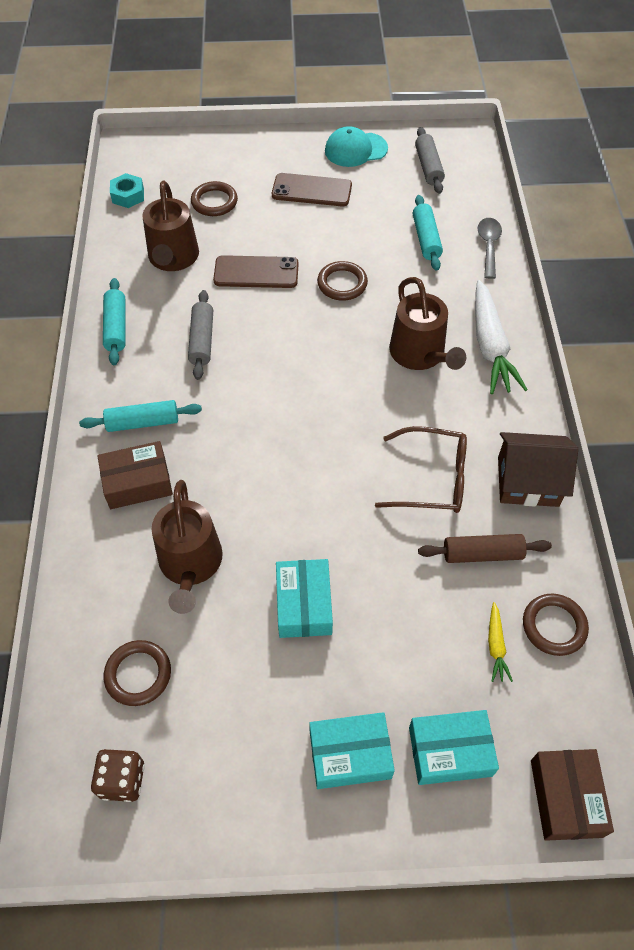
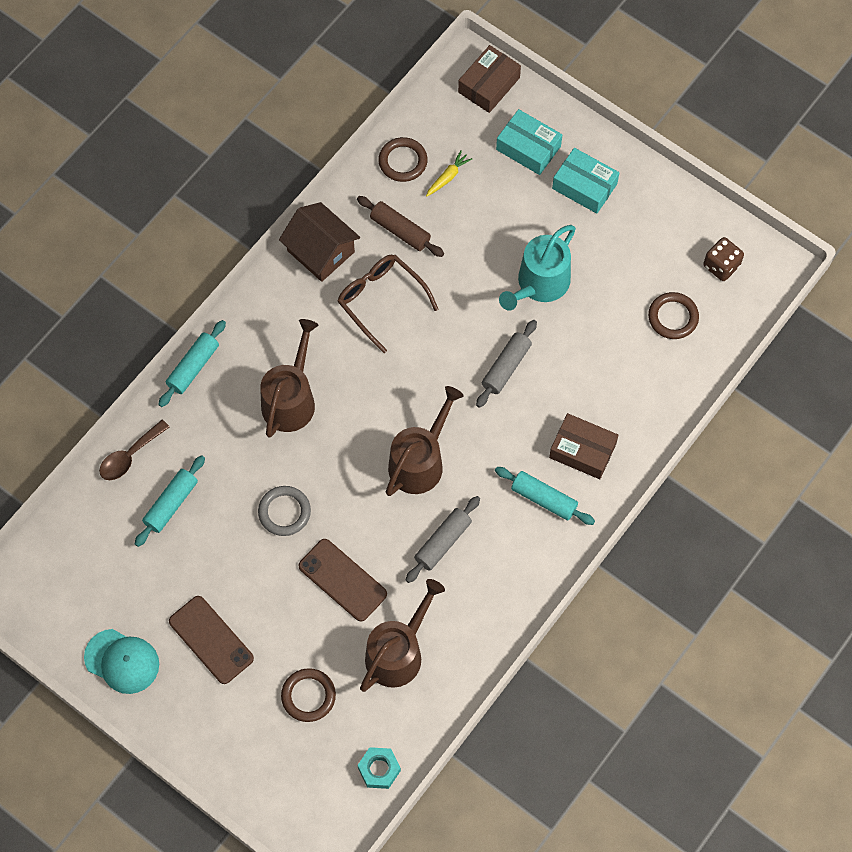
camera: 140 degrees left, 10 degrees up
turquoise rolling pin [103,278,125,365] -> turquoise rolling pin moved to [158,320,226,407]
brown watering can [152,480,223,614] -> brown watering can moved to [386,386,463,496]
turquoise box [276,559,333,638] -> turquoise watering can [499,225,576,311]
brown ring [317,261,368,301] -> grey ring [258,486,311,536]
grey rolling pin [415,127,445,194] -> grey rolling pin moved to [476,320,537,408]
white carrot [475,280,528,394] -> none
grey spoon [477,218,502,279] -> brown spoon [99,420,169,480]

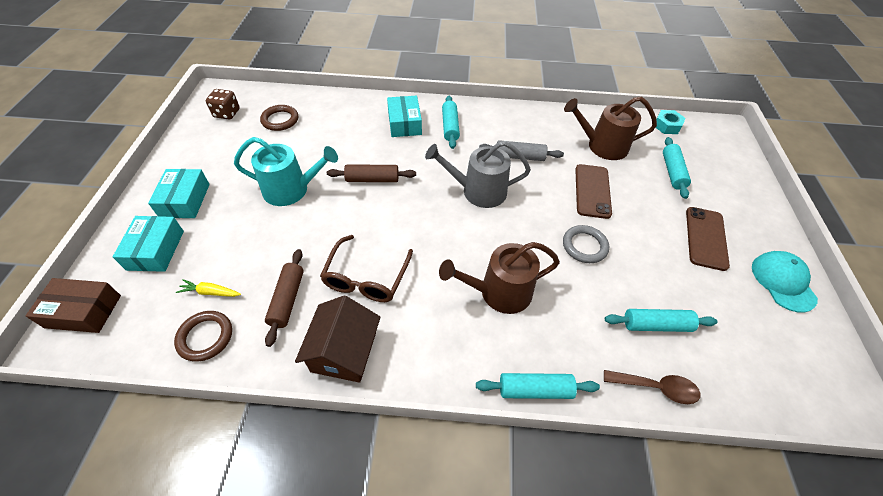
camera: 125 degrees left, 15 degrees down
brown ring [281,668,336,722] -> turquoise rolling pin [663,137,691,199]
brown watering can [386,386,463,496] -> grey watering can [425,141,531,208]
grey rolling pin [476,320,537,408] -> brown rolling pin [327,164,416,182]
brown box [549,413,618,479] -> turquoise box [387,96,422,137]

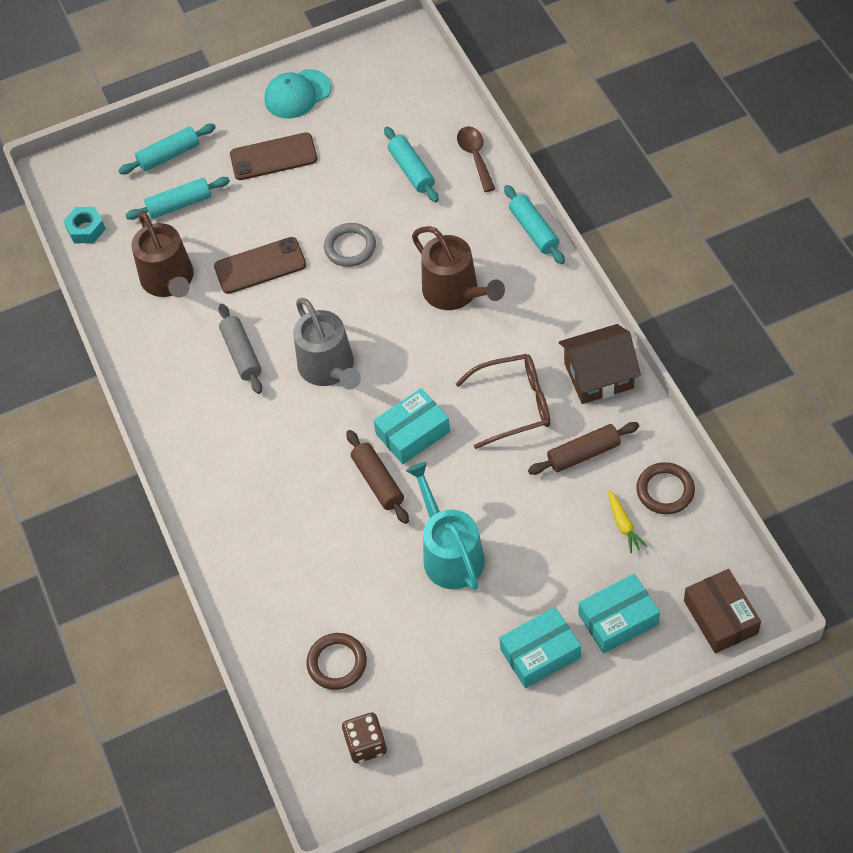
camera: 110 degrees left, 5 degrees up
turquoise box [387,96,422,137] -> turquoise box moved to [373,388,450,464]
turquoise rolling pin [442,96,460,149] -> turquoise rolling pin moved to [118,124,216,174]

